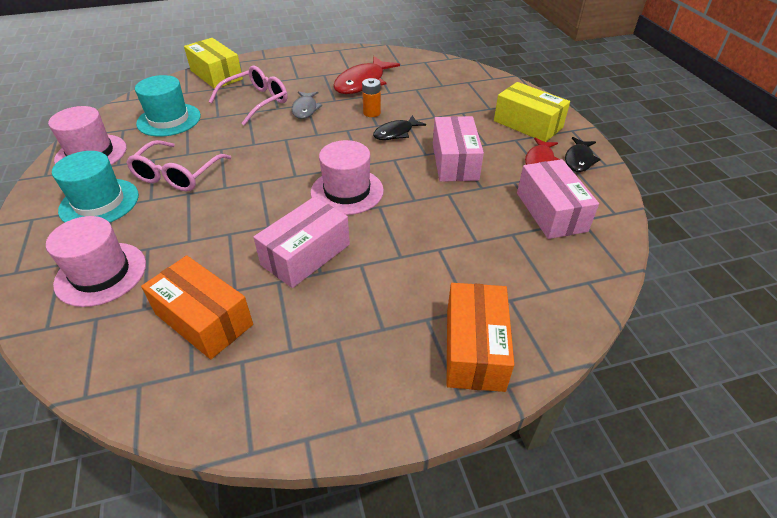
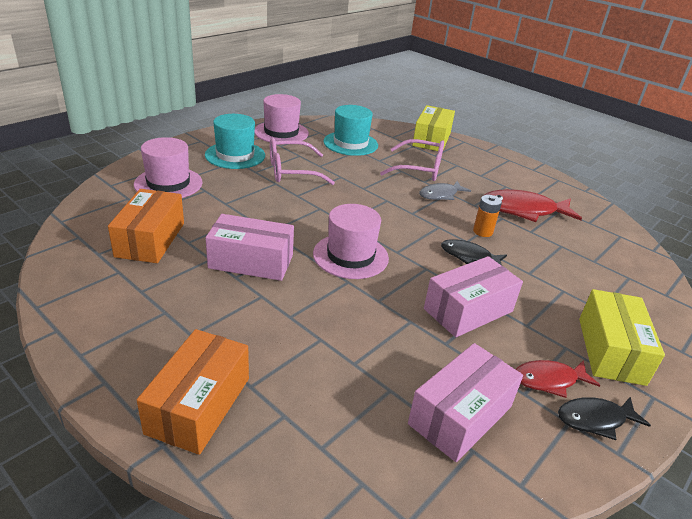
camera: 55 degrees right, 10 degrees down
orange box [447,283,514,392] -> orange box turned 45 degrees counterclockwise [137,329,249,455]

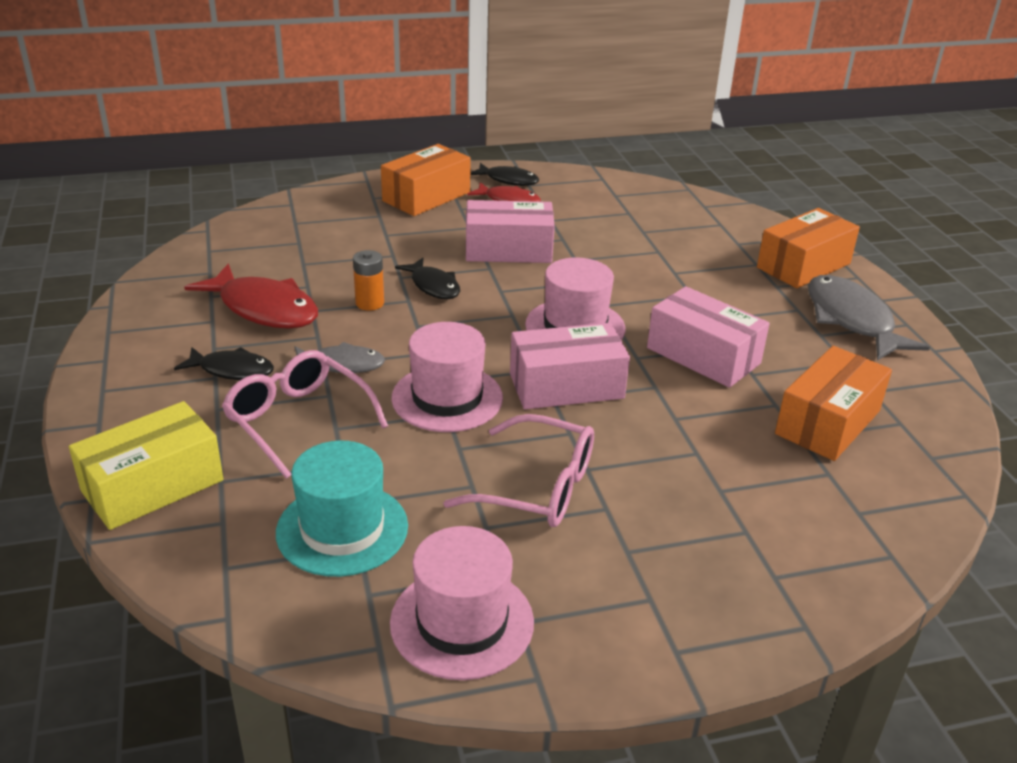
camera: 145 degrees left, 0 degrees up
pink hat [134,137,202,198] -> pink hat moved to [391,322,503,432]
turquoise hat [205,114,265,169] -> none
pink box [408,343,523,462] -> pink box moved to [510,323,630,409]
yellow box [579,289,665,386] -> orange box [381,144,471,216]
none -> black fish [174,347,274,380]
none -> grey fish [808,275,930,361]

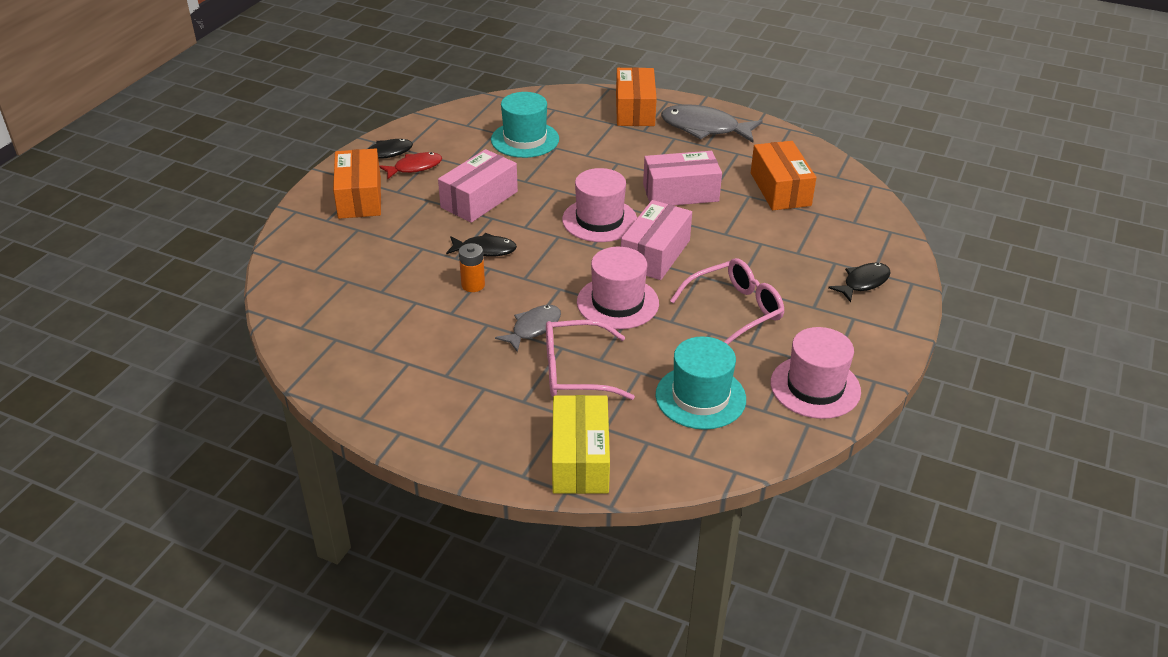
camera: 50 degrees left, 5 degrees up
black fish [174,347,274,380] -> black fish moved to [828,263,891,302]
red fish [184,264,318,329] -> none
none -> turquoise hat [491,92,559,158]

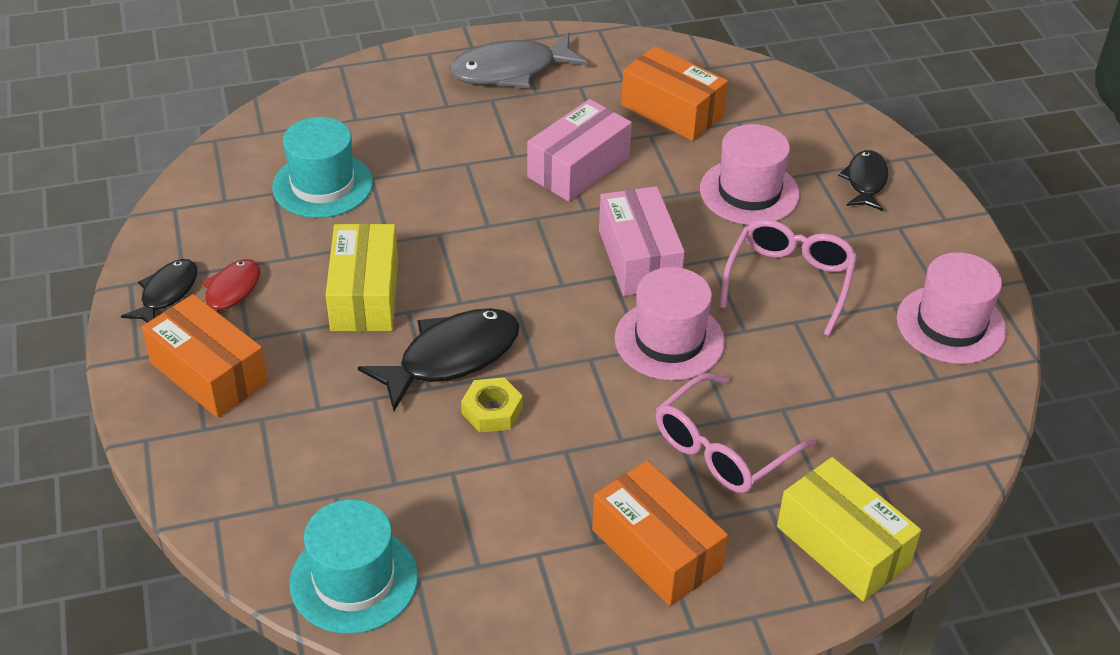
camera: 40 degrees left, 5 degrees up
pink box [438,149,518,223] -> yellow box [326,223,398,332]
black fish [446,233,517,257] -> black fish [358,308,520,411], size x1.68
orange battery [459,243,485,292] -> yellow nut [461,377,523,433]
grey fish [495,305,561,352] -> none
pink hat [562,168,637,242] -> pink hat moved to [700,124,800,225]
orange box [616,67,657,126] -> orange box moved to [592,460,728,606]
turquoise hat [656,336,746,430] -> turquoise hat moved to [290,499,418,634]

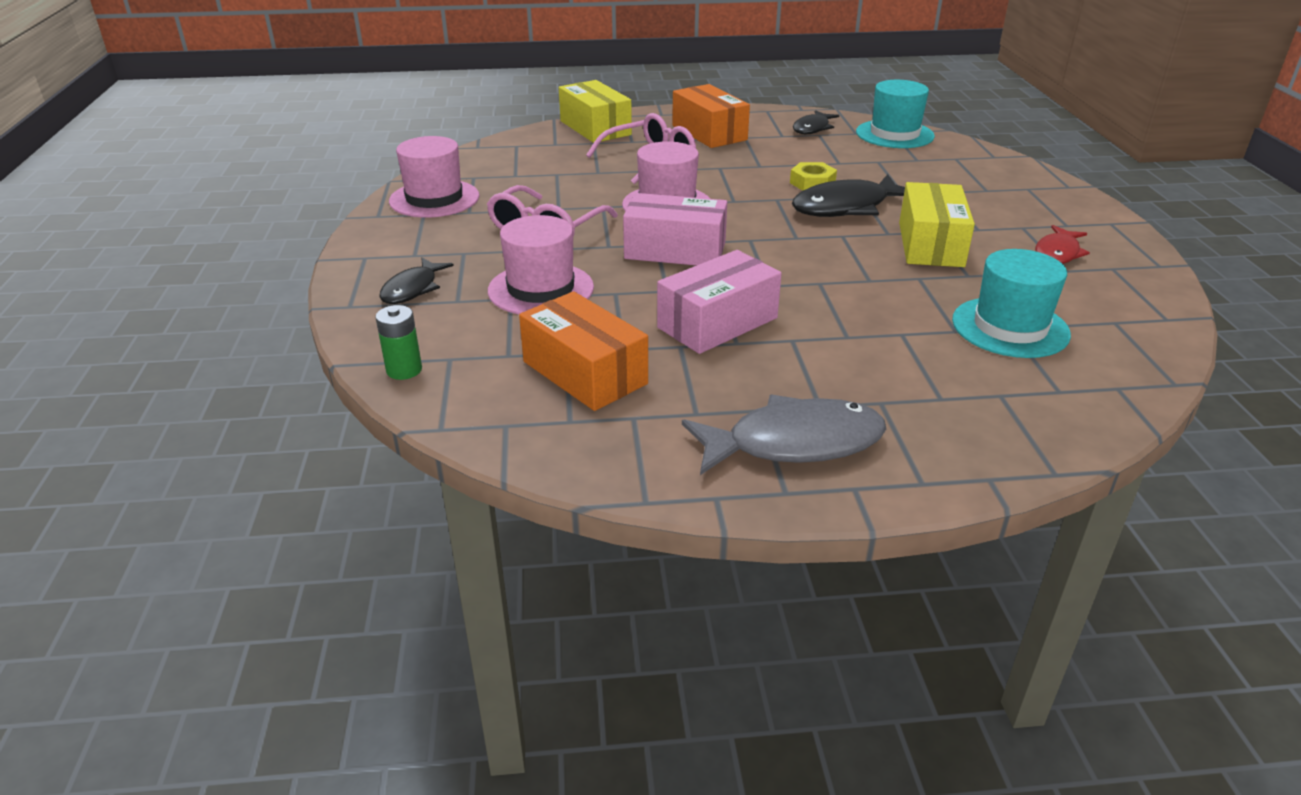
camera: 170 degrees left, 10 degrees down
black fish [121,259,198,323] -> black fish moved to [793,110,839,135]
orange box [141,294,268,418] -> none
pink box [599,186,685,296] -> pink box turned 75 degrees counterclockwise [623,193,727,266]
none -> green battery [375,305,422,380]

